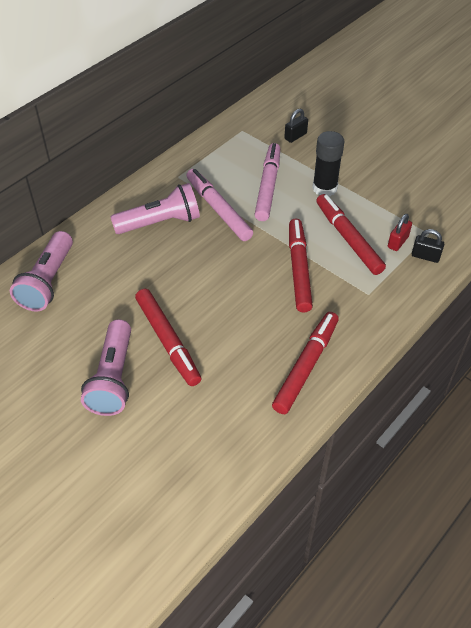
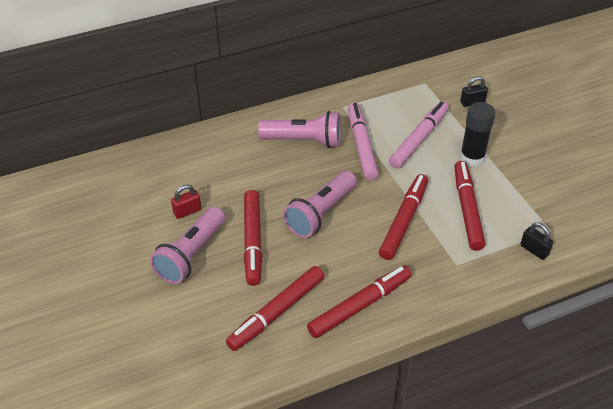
camera: 25 degrees right, 5 degrees down
pink flashlight [10,231,73,311] -> pink flashlight moved to [283,171,357,238]
red padlock [388,214,412,251] -> red padlock moved to [171,184,201,219]
none -> red marker [226,266,324,351]

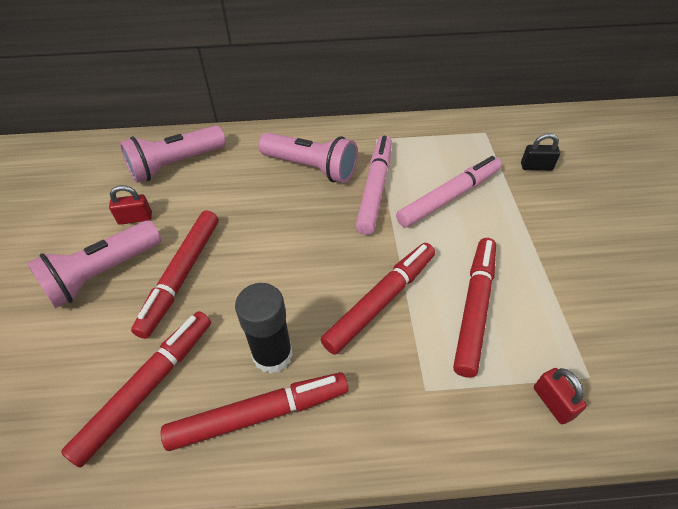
camera: 20 degrees right, 5 degrees up
red marker [226,266,324,351] -> red marker turned 150 degrees clockwise [61,311,211,468]
pink flashlight [283,171,357,238] -> pink flashlight moved to [120,125,226,183]
black glue stick [460,102,495,166] -> black glue stick moved to [235,283,293,374]
black padlock [520,222,553,260] -> red padlock [534,368,587,424]

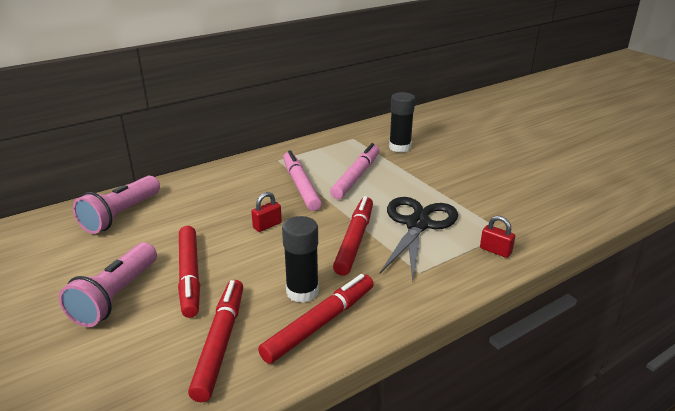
camera: 30 degrees left, 20 degrees down
red padlock [109,185,152,225] -> red padlock moved to [251,192,282,232]
pink flashlight [258,133,358,183] -> none
red marker [453,238,496,378] -> black scissors [380,197,458,281]
black padlock [521,133,560,171] -> black glue stick [389,92,415,153]

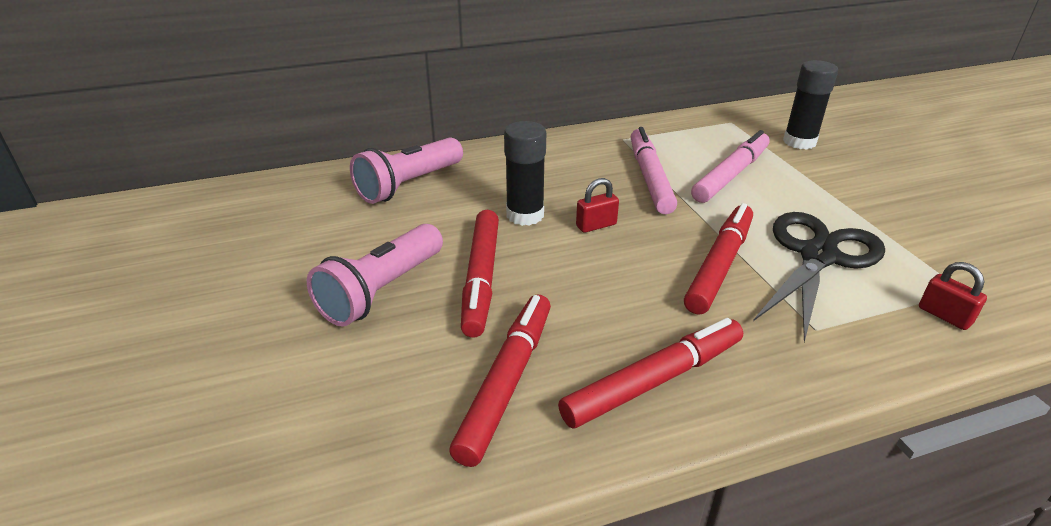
camera: 15 degrees right, 5 degrees up
black glue stick [282,216,319,303] -> black glue stick moved to [504,121,546,226]

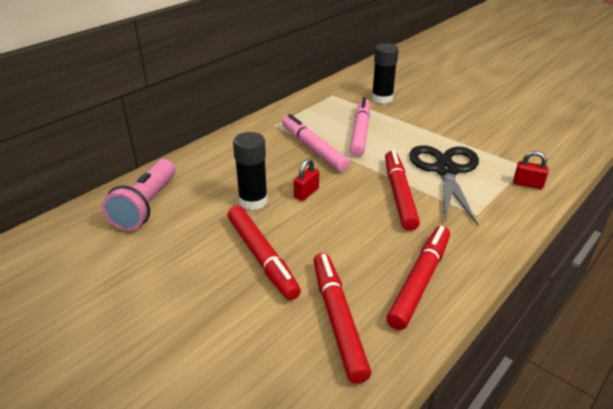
camera: 30 degrees left, 0 degrees up
pink flashlight [307,224,443,327] -> none

